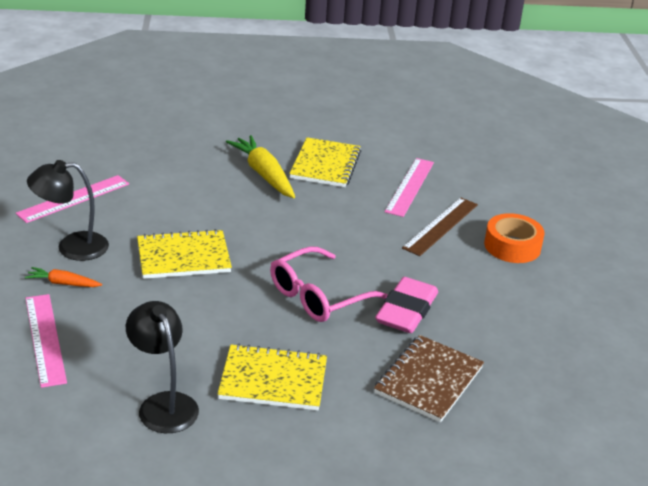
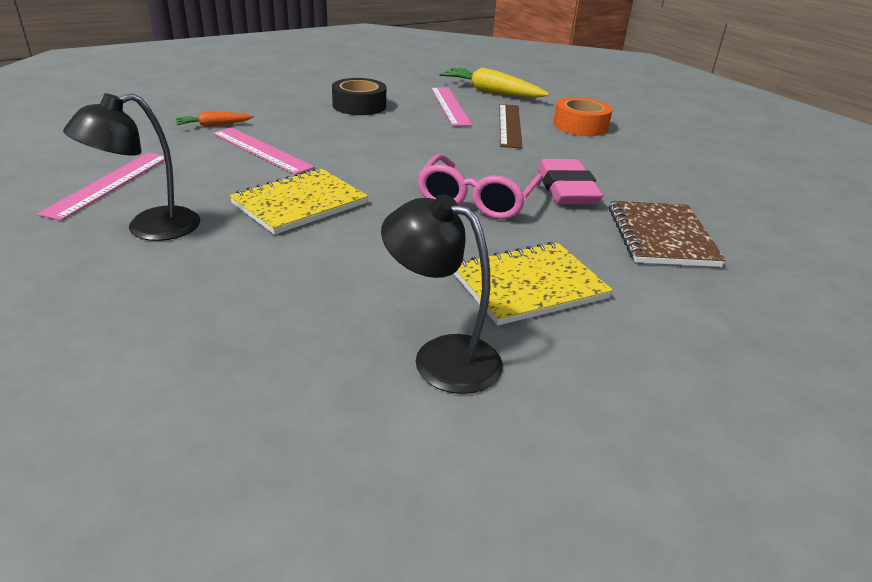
camera: 30 degrees left, 0 degrees up
orange carrot [25,267,102,287] -> orange carrot moved to [176,111,254,127]
pink ruler [26,294,67,388] -> pink ruler moved to [213,127,315,175]
yellow carrot [226,135,295,198] -> yellow carrot moved to [439,68,549,98]
yellow notebook [289,137,361,187] -> black tape [332,78,386,115]

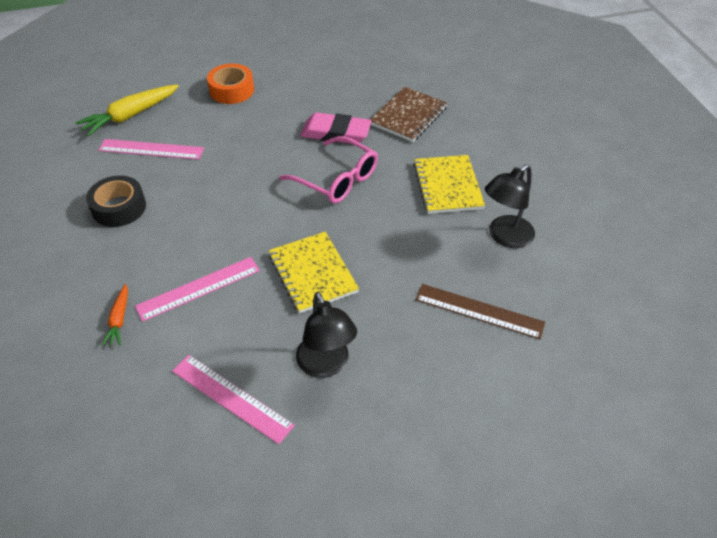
camera: 70 degrees left, 15 degrees up
brown ruler [499,104,522,149] -> brown ruler moved to [415,284,545,339]
brown notebook [609,201,726,267] -> brown notebook turned 75 degrees counterclockwise [370,87,448,142]

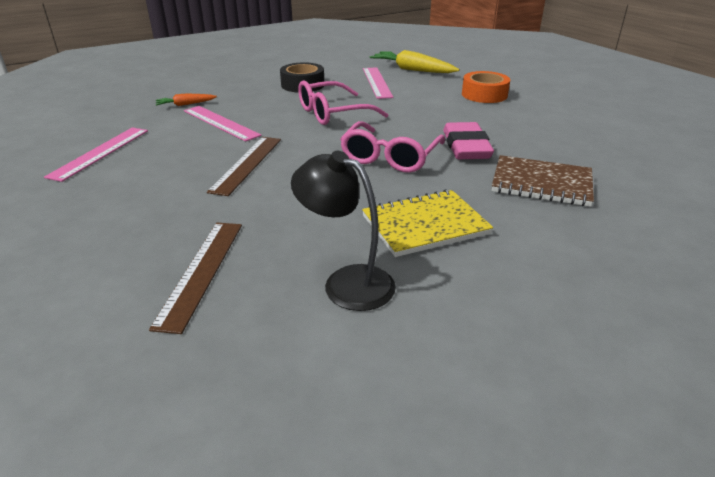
camera: 75 degrees right, 15 degrees down
yellow notebook [268,232,359,313] -> brown ruler [207,137,281,196]
black lamp [296,292,357,378] -> none
none -> pink glasses [298,80,389,125]

